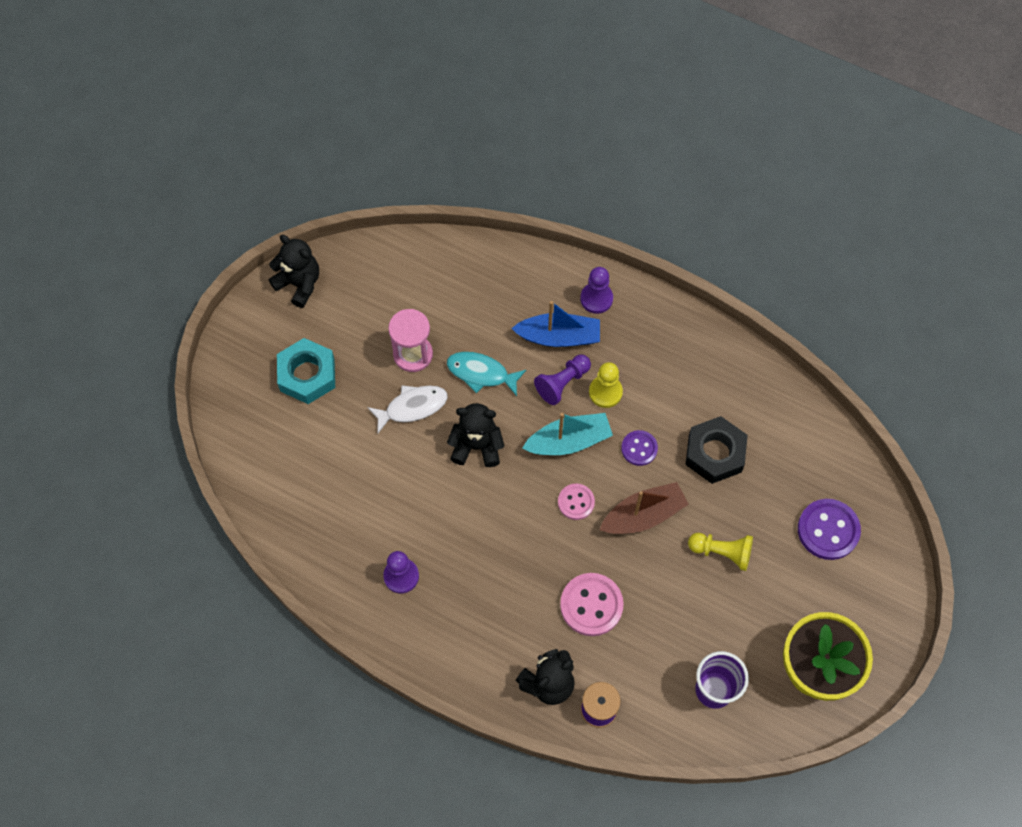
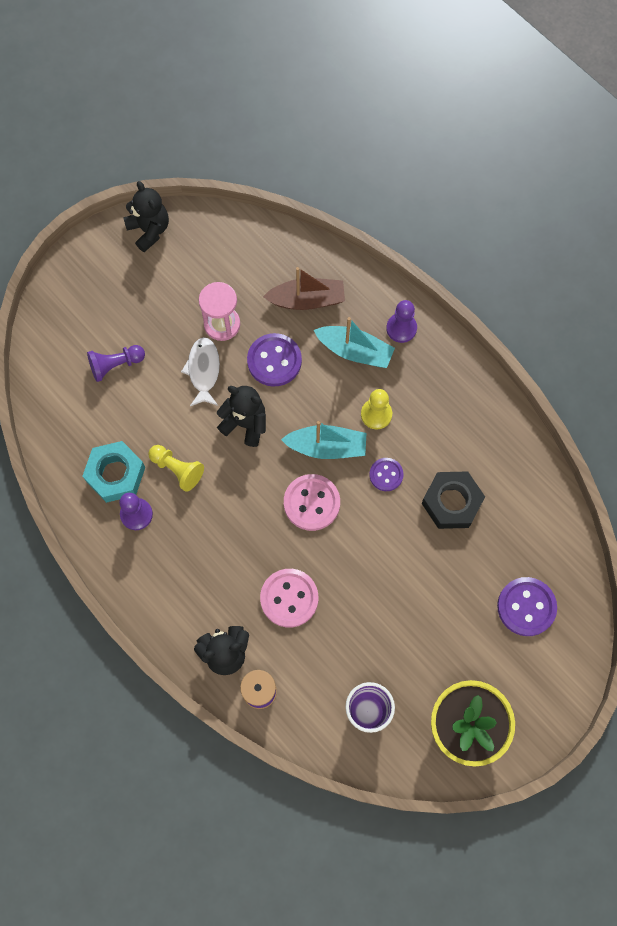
camera: 20 degrees right, 5 degrees up
turquoise nut [277,338,335,404] -> turquoise nut moved to [83,441,145,503]
white fish [367,385,448,433] -> white fish turned 90 degrees counterclockwise [181,337,220,406]
turquoise fish [447,352,526,396] -> purple button [247,333,302,387]
blue boat [511,301,600,347] -> turquoise boat [314,317,395,368]
purple pawn [534,355,591,405] -> purple pawn moved to [87,345,145,382]
pink button [558,484,595,520] -> pink button [284,474,340,531], size x1.66
brown boat [600,482,689,534] -> brown boat moved to [263,267,345,310]
yellow pawn [688,533,753,571] -> yellow pawn moved to [148,445,204,492]

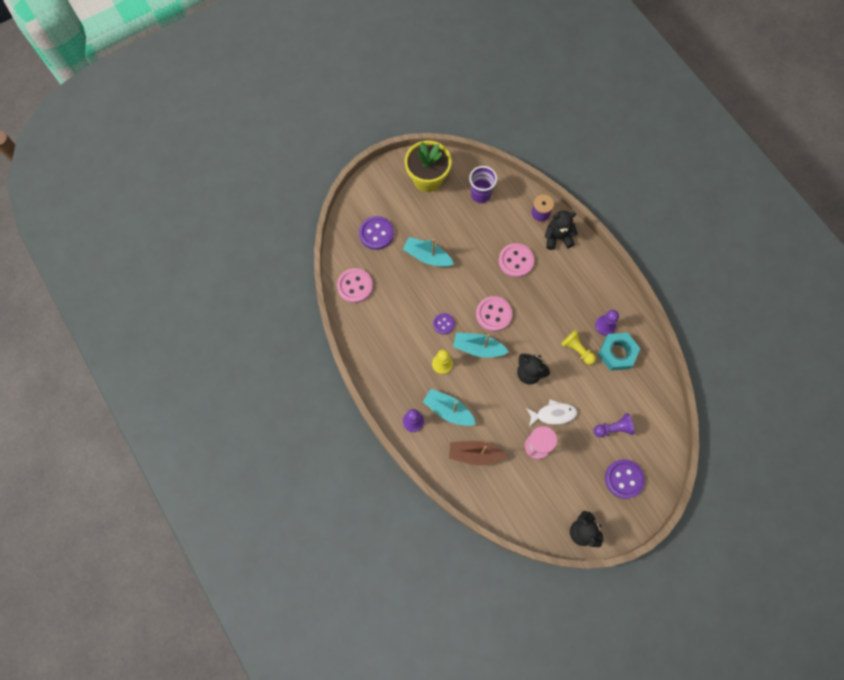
camera: 170 degrees left, 0 degrees up
white fish [181,337,220,406] -> white fish turned 105 degrees counterclockwise [526,399,578,427]
purple button [247,333,302,387] -> purple button moved to [605,459,645,499]
black nut [422,471,485,529] -> none
none -> pink button [337,268,373,303]
none -> turquoise boat [403,237,454,267]

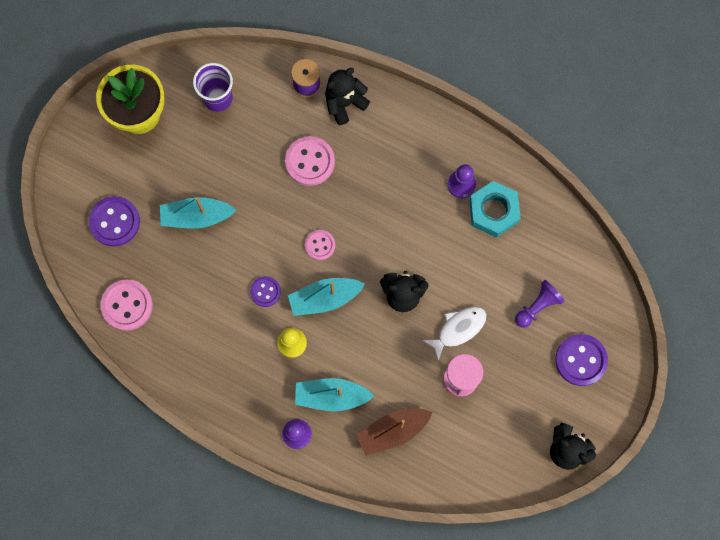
camera: 30 degrees left, 5 degrees up
pink button [476,296,512,332] -> pink button [305,230,335,260], size x0.60
yellow pawn [561,330,596,365] -> none

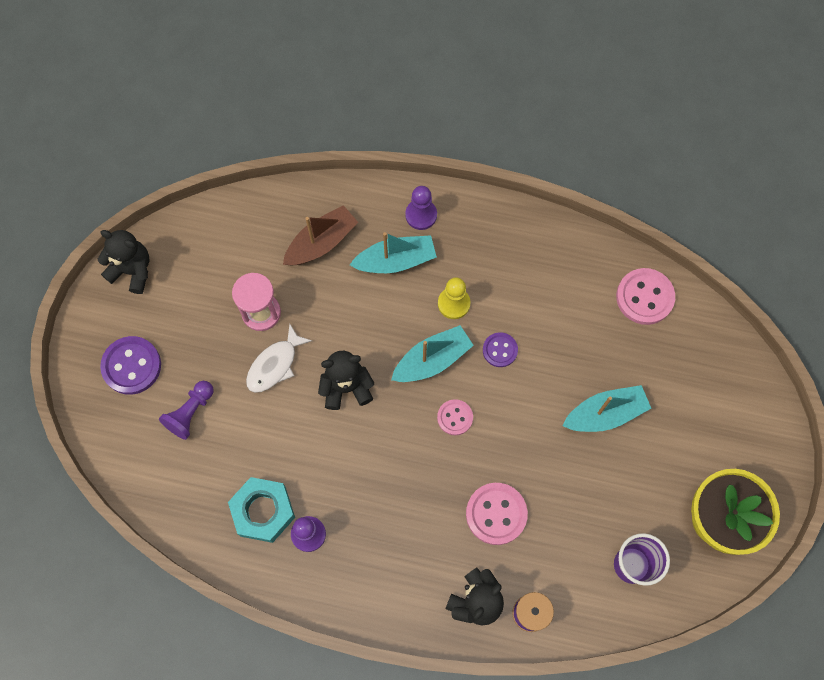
camera: 165 degrees right, 5 degrees down
purple button [88,196,140,247] -> none

